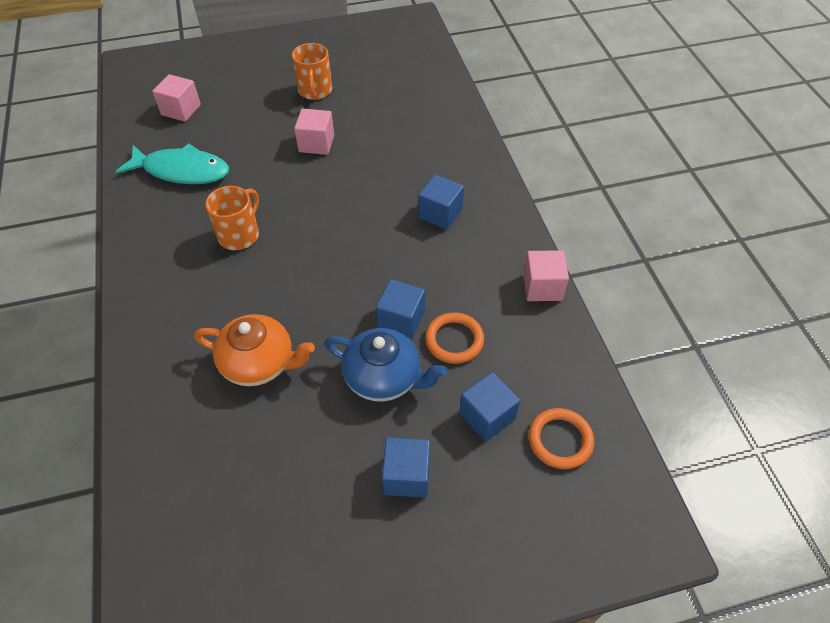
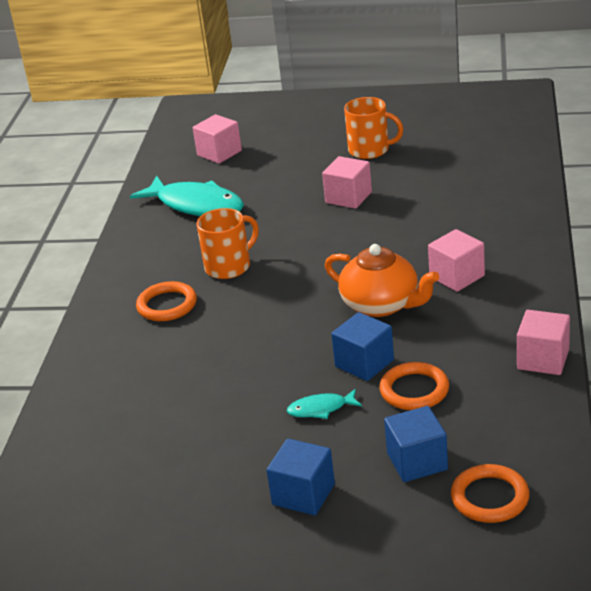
camera: 25 degrees right, 20 degrees down
orange teapot [194,314,315,386] -> orange teapot moved to [325,244,439,317]
orange mug [292,43,332,100] -> orange mug turned 90 degrees counterclockwise [344,97,403,159]
blue teapot [324,328,447,402] -> turquoise fish [287,389,362,419]
blue cube [419,174,464,229] -> pink cube [428,229,485,292]
none -> orange ring [136,281,197,321]

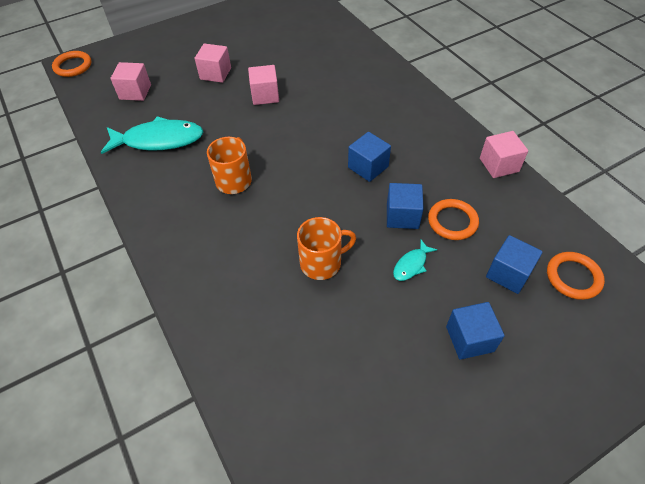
camera: 40 degrees left, 20 degrees up
orange ring [136,281,197,321] -> orange ring moved to [52,51,91,77]
orange teapot [325,244,439,317] -> blue cube [348,132,391,182]
orange mug [344,97,403,159] -> orange mug moved to [297,217,356,280]
pink cube [428,229,485,292] -> pink cube moved to [195,43,231,83]

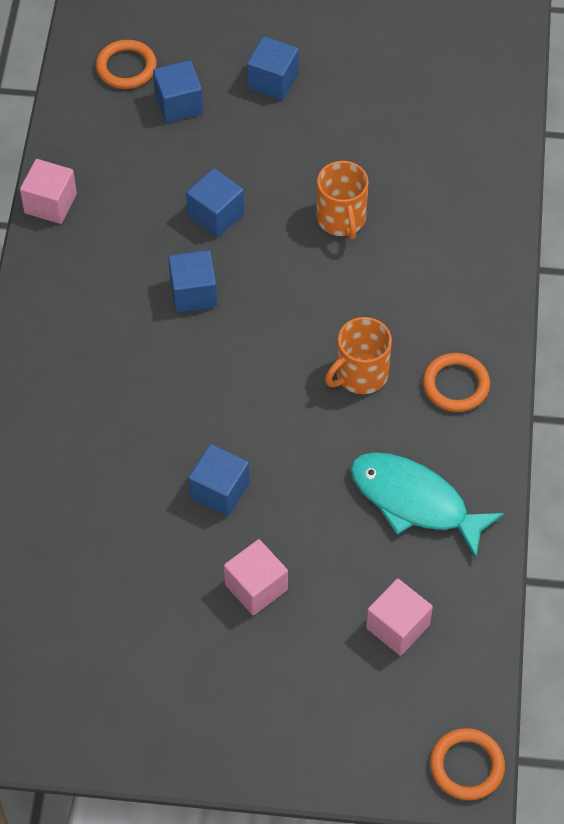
camera: 145 degrees left, 5 degrees up
pink cube [248,65,279,105] -> blue cube [188,444,250,516]
orange mug [297,217,356,280] -> orange mug turned 120 degrees counterclockwise [316,161,369,240]
turquoise fish [393,240,437,281] -> none
orange ring [428,199,479,240] -> orange ring moved to [423,353,490,412]

